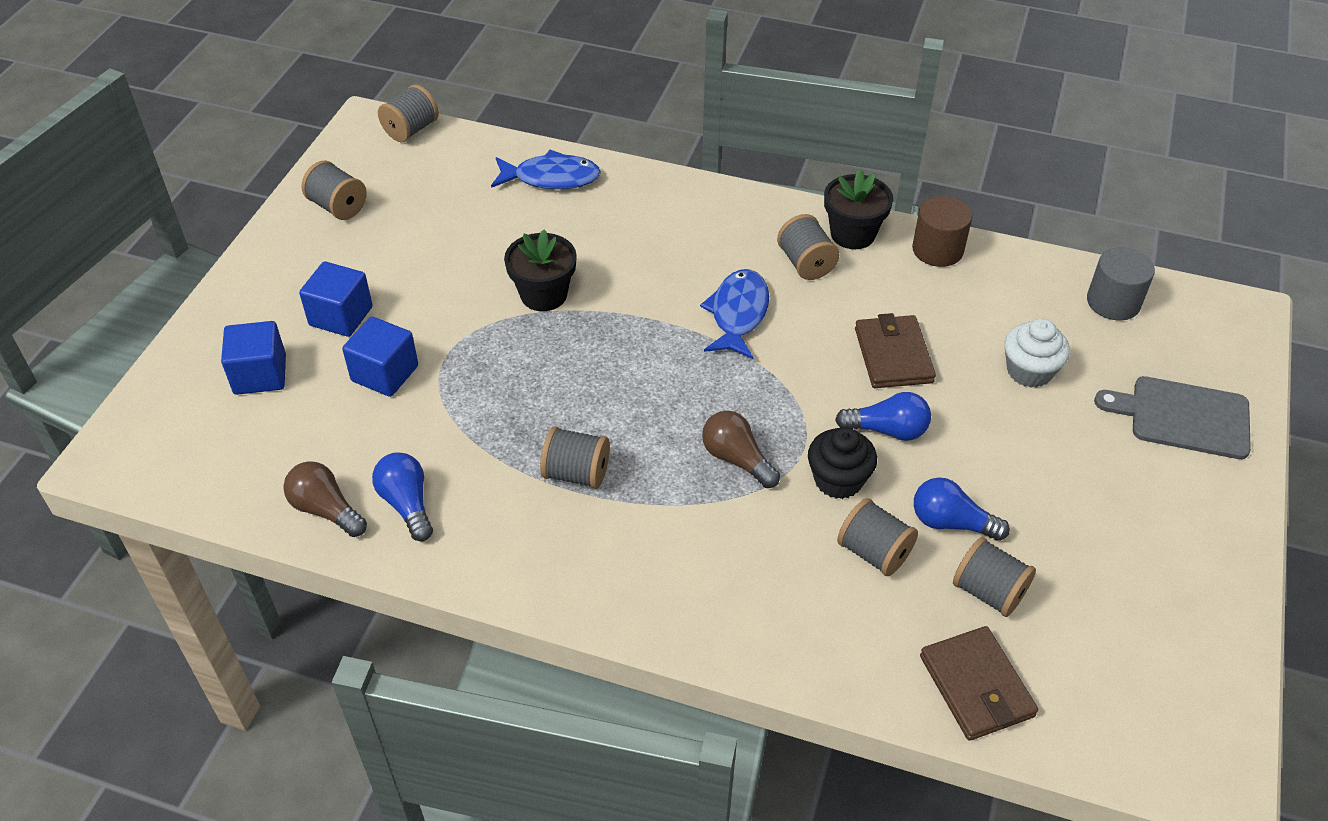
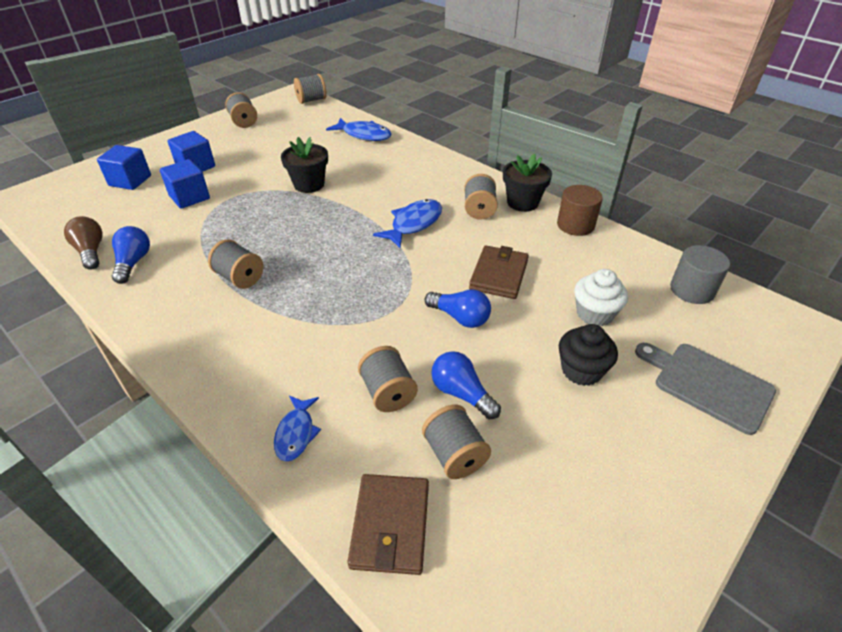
camera: 25 degrees right, 5 degrees down
brown light bulb [702,411,780,488] -> none
black cupcake [808,427,877,499] -> black cupcake moved to [559,324,618,386]
none -> blue fish [274,395,321,462]

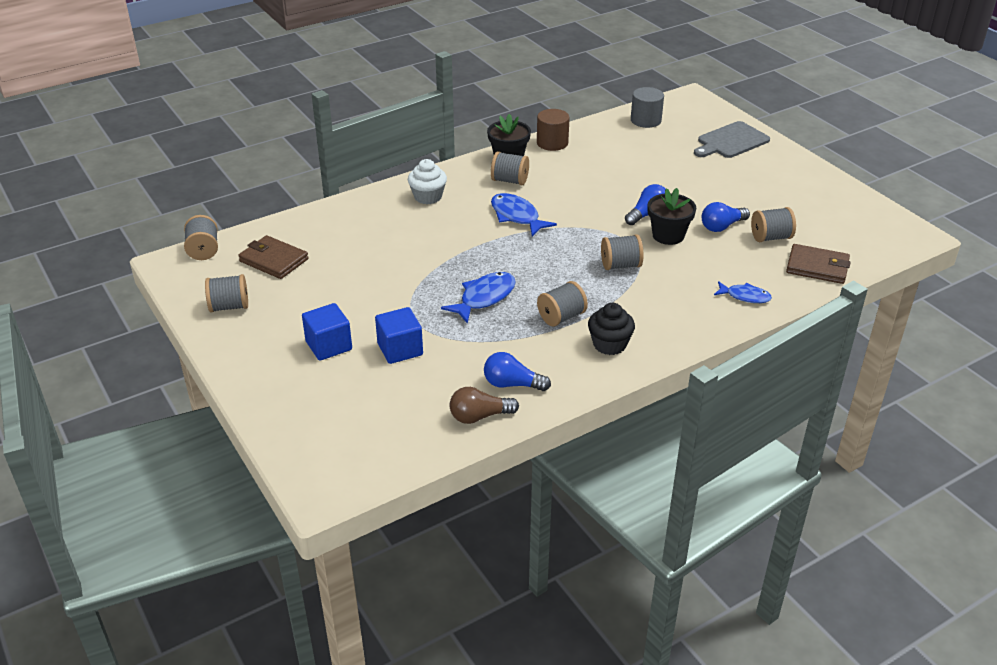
camera: 75 degrees left, 5 degrees down
blue cube [97,145,151,190] -> none
black flower pot [281,137,328,193] -> black flower pot moved to [648,188,696,245]
blue fish [326,118,391,141] -> blue fish moved to [441,272,516,323]
grey spool [358,346,418,412] -> grey spool moved to [601,234,644,270]
brown wallet [469,245,529,299] -> brown wallet moved to [238,235,308,279]
black cupcake [559,324,618,386] -> black cupcake moved to [588,303,635,355]
white cupcake [574,269,628,326] -> white cupcake moved to [408,159,447,204]

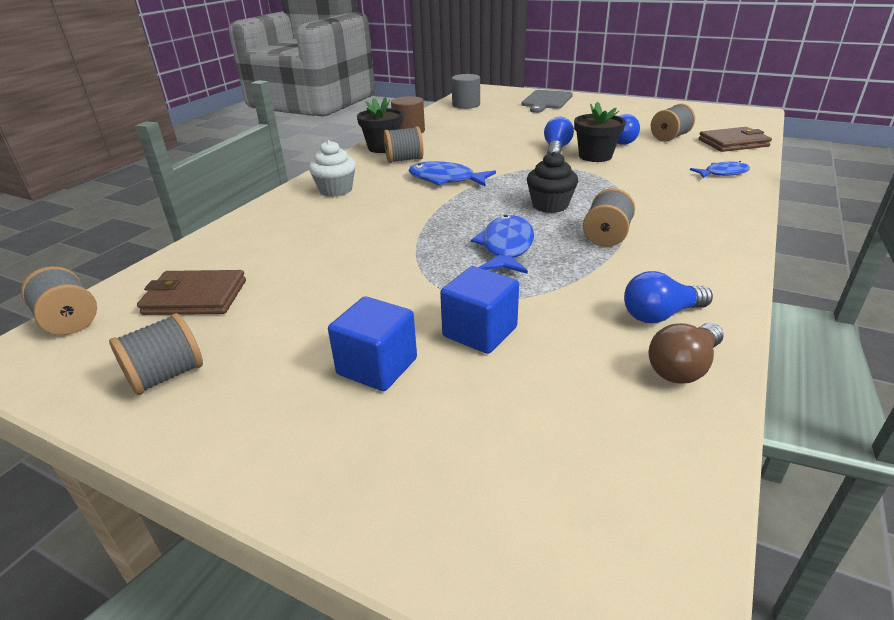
camera: 30 degrees left, 5 degrees down
black cupcake [588,303,635,355] -> black cupcake moved to [527,151,578,213]
grey spool [601,234,644,270] -> none

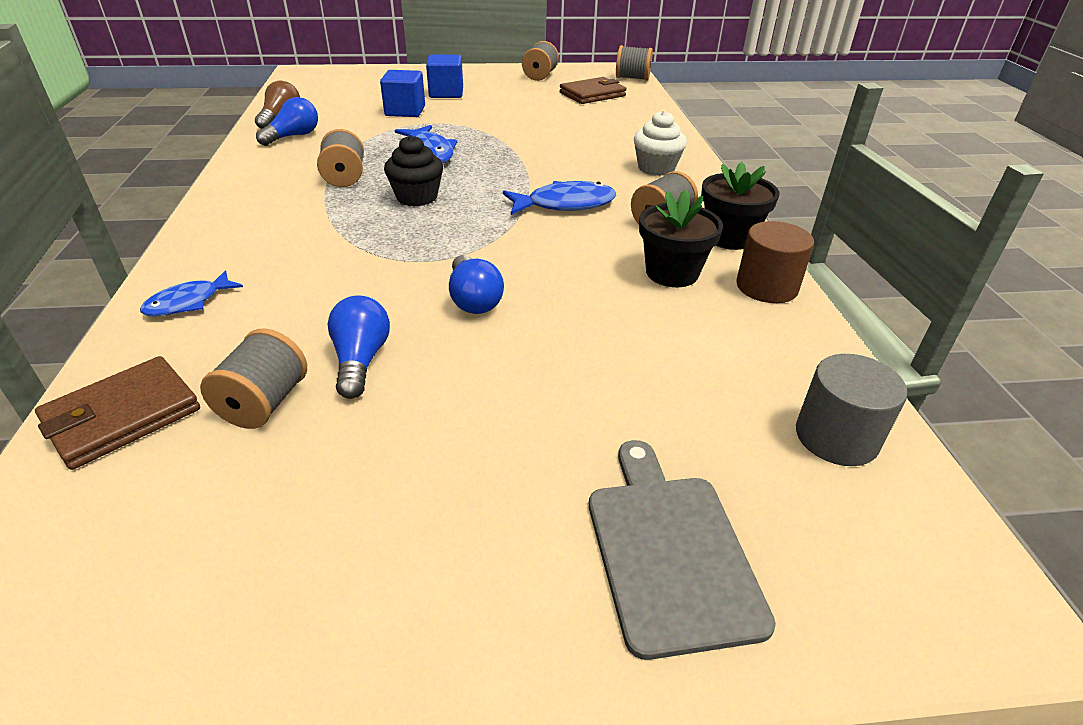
camera: 145 degrees right, 5 degrees up
black flower pot [574,102,626,162] -> black flower pot moved to [639,189,723,287]

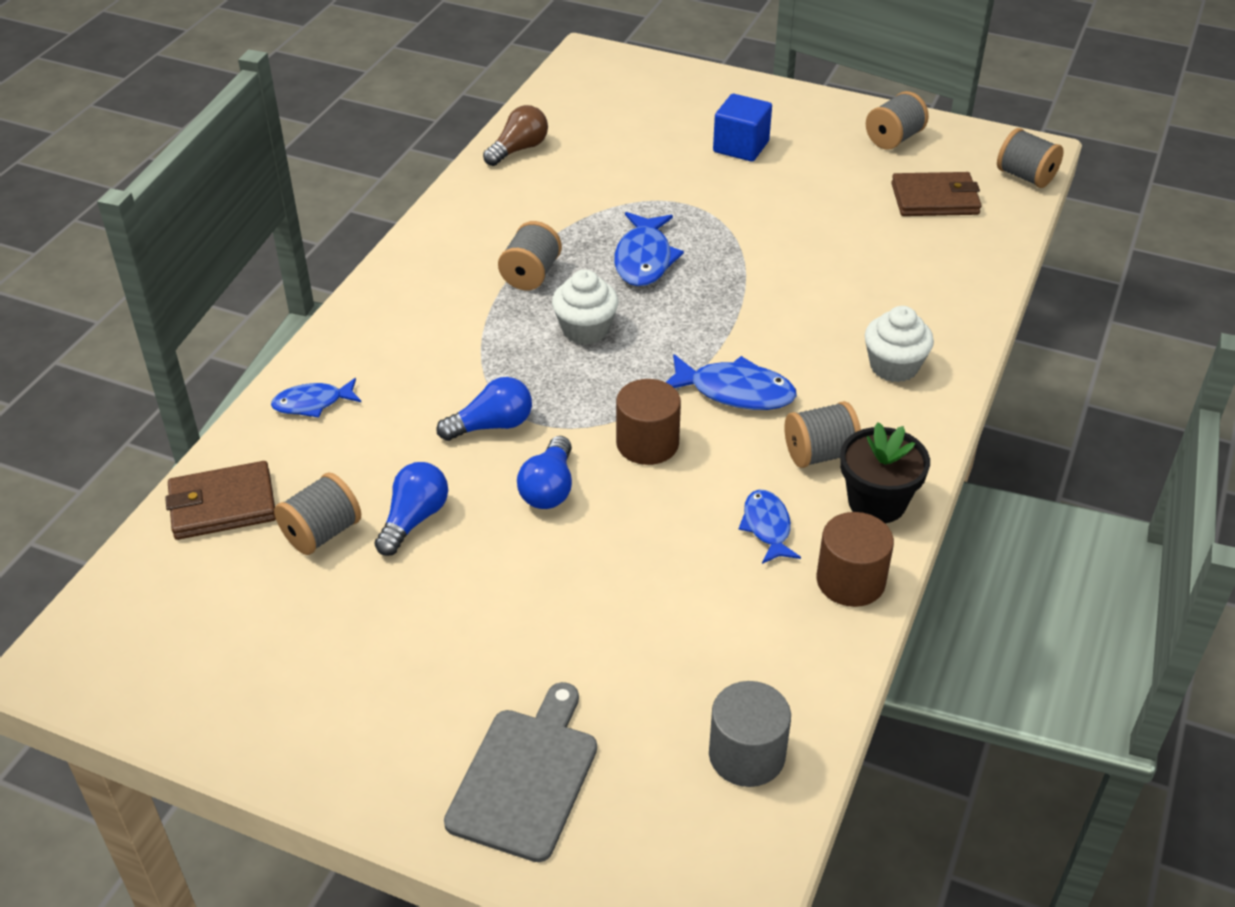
camera: 30 degrees right, 5 degrees up
blue light bulb [256,97,318,146] -> blue light bulb moved to [437,377,532,441]
blue cube [380,70,425,117] -> none
black cupcake [384,135,443,207] -> white cupcake [552,269,619,345]
black flower pot [639,189,723,287] -> blue fish [738,490,801,564]
none -> brown cylinder [616,379,681,465]

